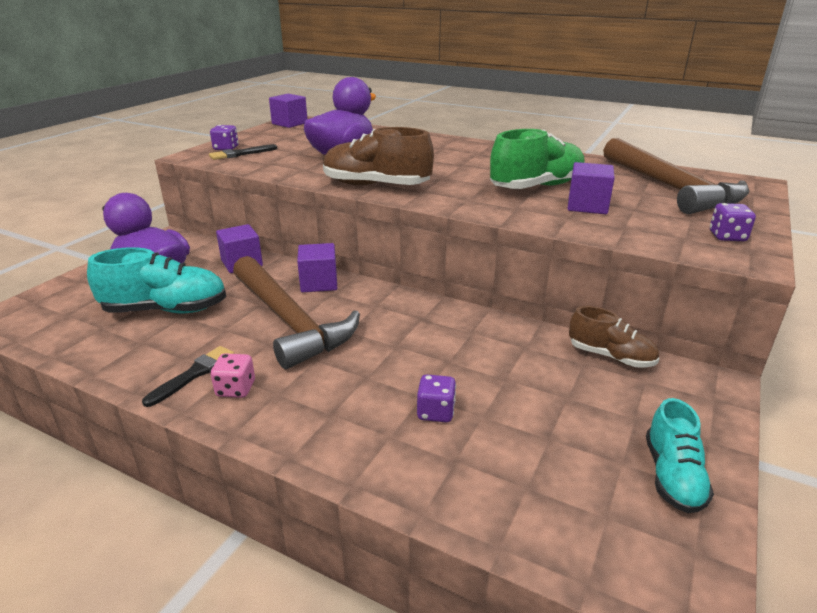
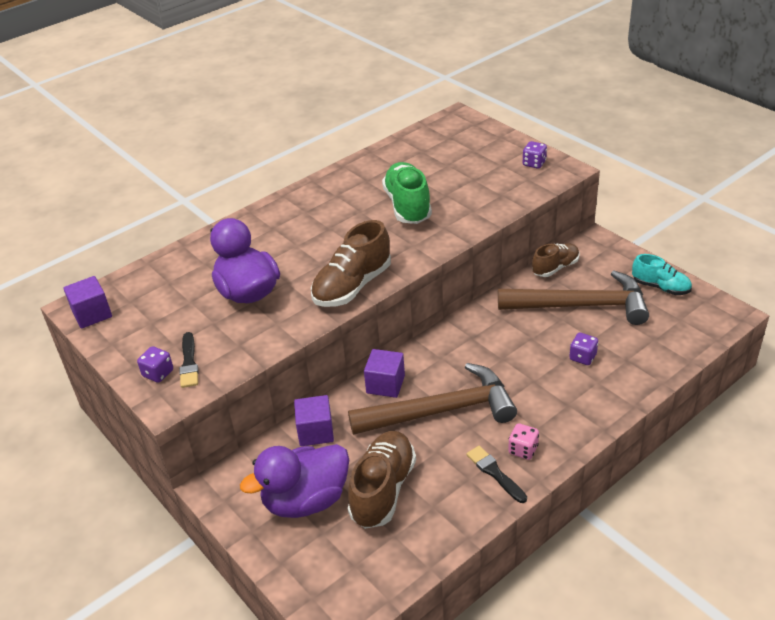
camera: 65 degrees left, 10 degrees up
turquoise shoe [87,247,226,313] -> brown shoe [348,431,416,529]
purple cube [567,162,615,214] -> none
brown hammer [603,138,749,214] -> brown hammer moved to [498,271,649,325]

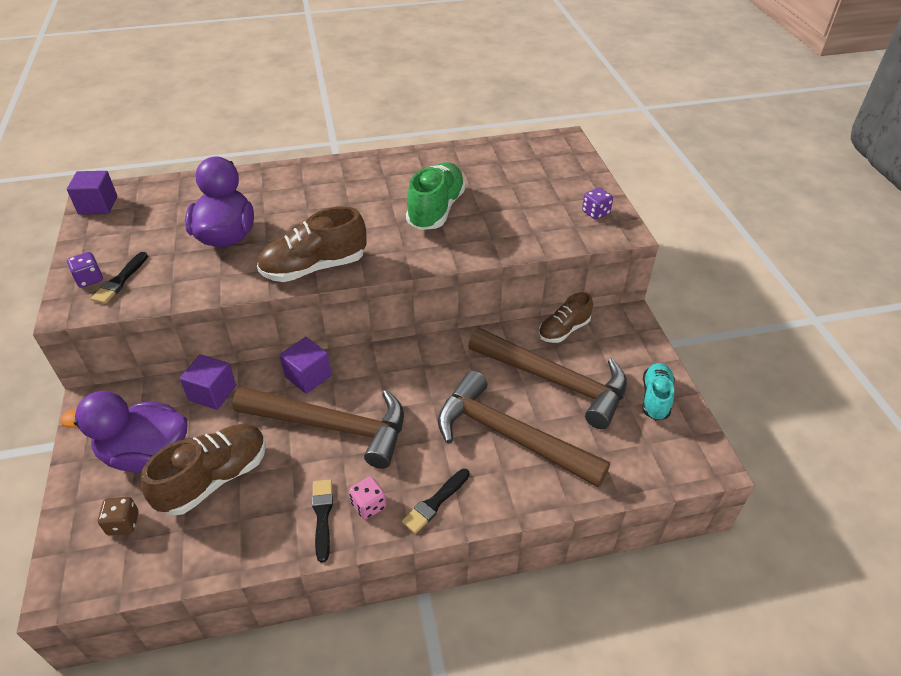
camera: 25 degrees right, 5 degrees up
brown shoe [532,243,579,277] -> brown shoe turned 150 degrees clockwise [539,292,593,343]
purple dice [569,333,598,365] -> brown hammer [438,370,610,488]
turquoise shoe [632,254,692,295] -> turquoise shoe turned 135 degrees counterclockwise [643,363,675,420]
none -> brown dice [98,497,139,535]
none -> black brush [402,469,470,534]

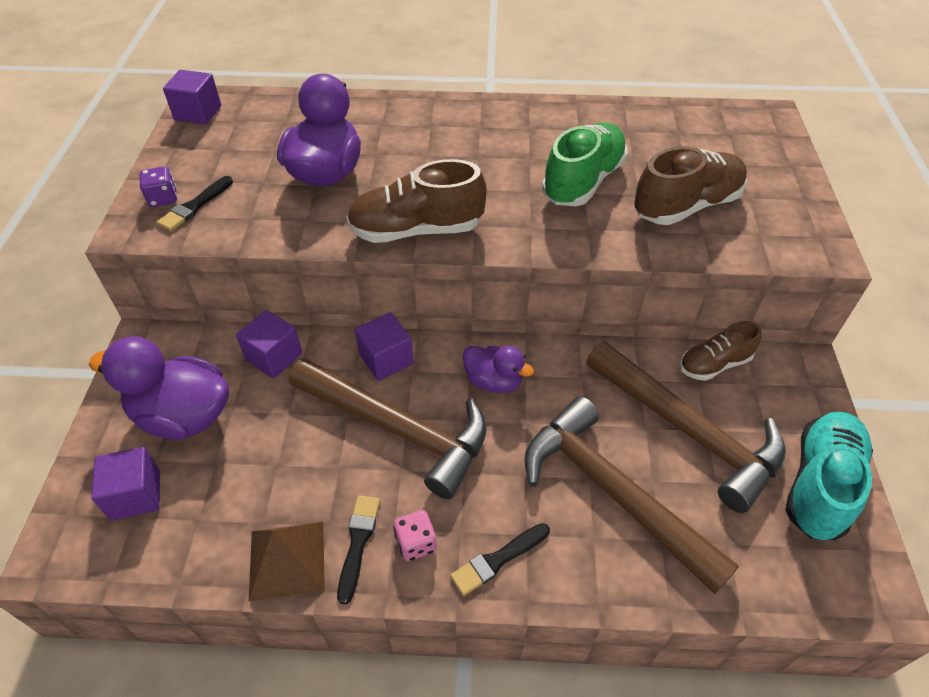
camera: 15 degrees right, 5 degrees up
brown dice [98,497,139,535] -> purple cube [91,447,160,520]
brown shoe [141,424,266,516] -> brown shoe moved to [634,146,747,225]
purple dice [582,187,613,220] -> none
turquoise shoe [643,363,675,420] -> turquoise shoe [785,411,873,540], size x1.59
none -> brown pyramid [249,522,325,601]
none -> purple duck [463,346,534,393]

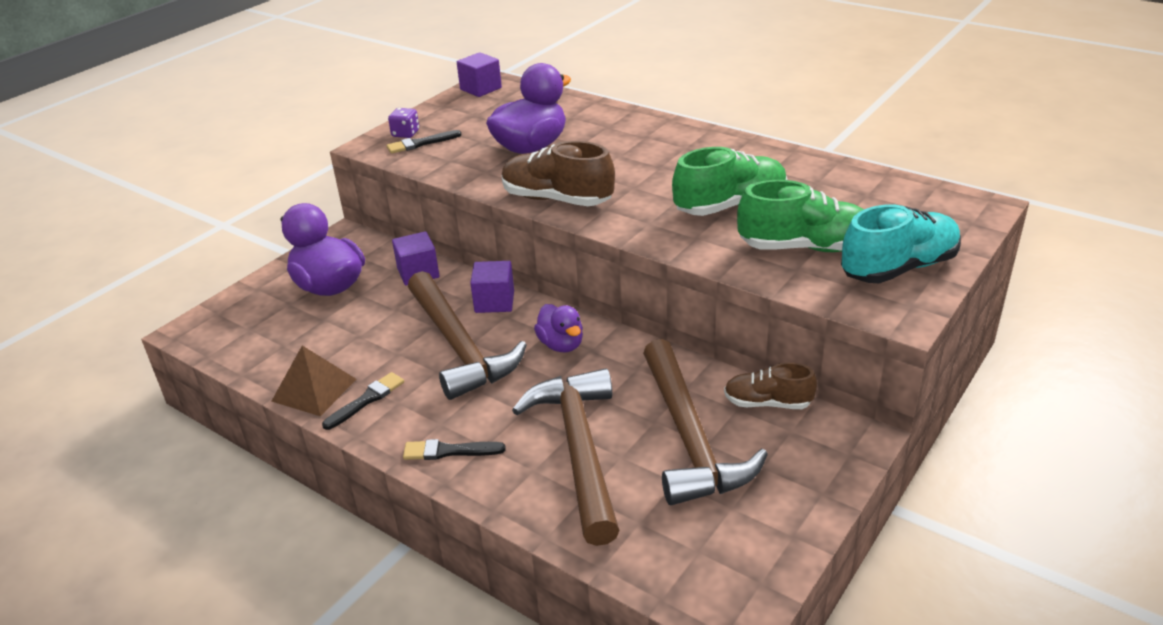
camera: 35 degrees right, 15 degrees down
purple cube [91,447,160,520] -> none
pink dice [393,510,437,561] -> none
brown shoe [634,146,747,225] -> green shoe [737,180,864,252]
turquoise shoe [785,411,873,540] -> turquoise shoe moved to [841,204,961,283]

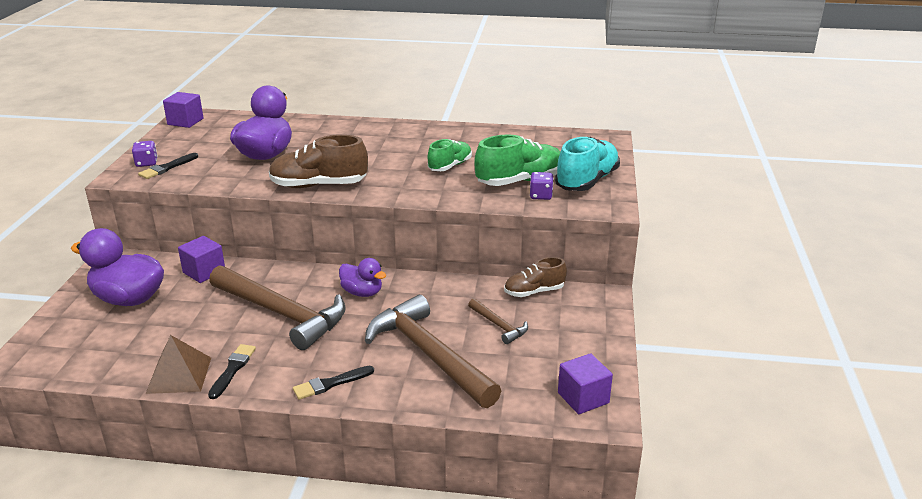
camera: 30 degrees left, 5 degrees down
purple cube [470,261,514,313] -> purple cube moved to [558,353,613,414]
brown hammer [643,339,768,505] -> brown hammer [468,298,528,344], size x0.45
green shoe [672,147,787,216] -> green shoe [428,139,472,171], size x0.63
none -> purple dice [530,172,554,200]

